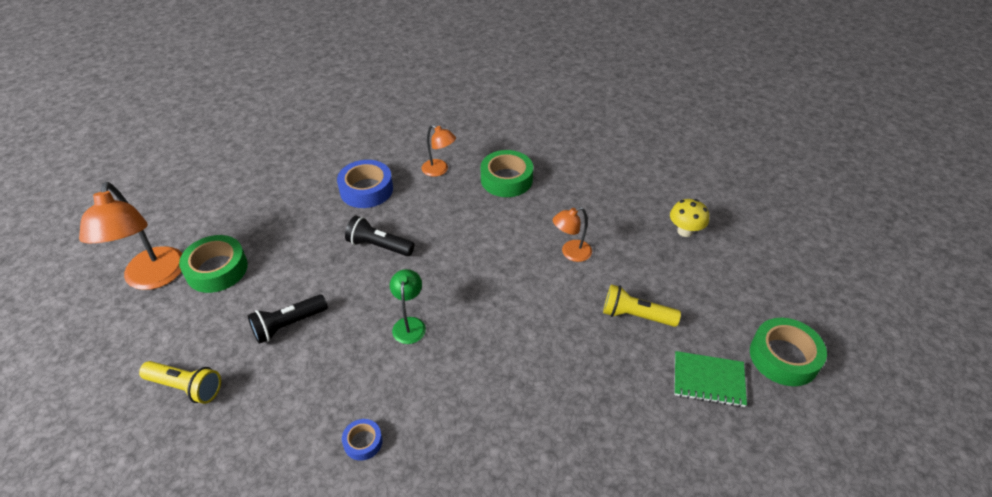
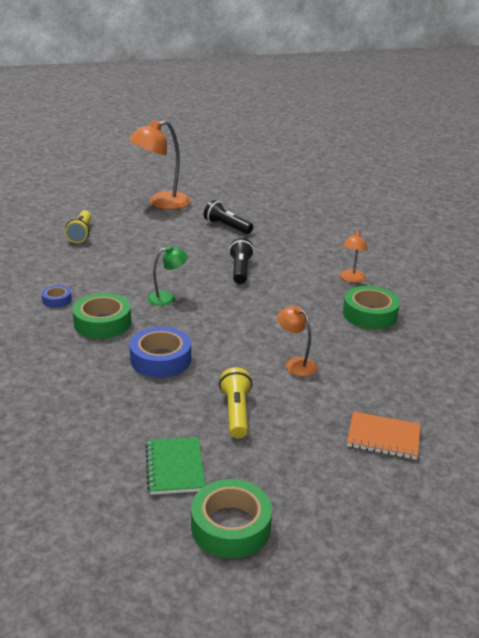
camera: 70 degrees right, 15 degrees down
green tape [179,235,248,293] -> green tape moved to [72,293,131,339]
black flashlight [248,294,328,344] -> black flashlight moved to [204,200,253,234]
blue tape [337,160,393,208] -> blue tape moved to [130,327,191,378]
yellow mushroom [670,199,709,237] -> orange notebook [347,411,421,460]

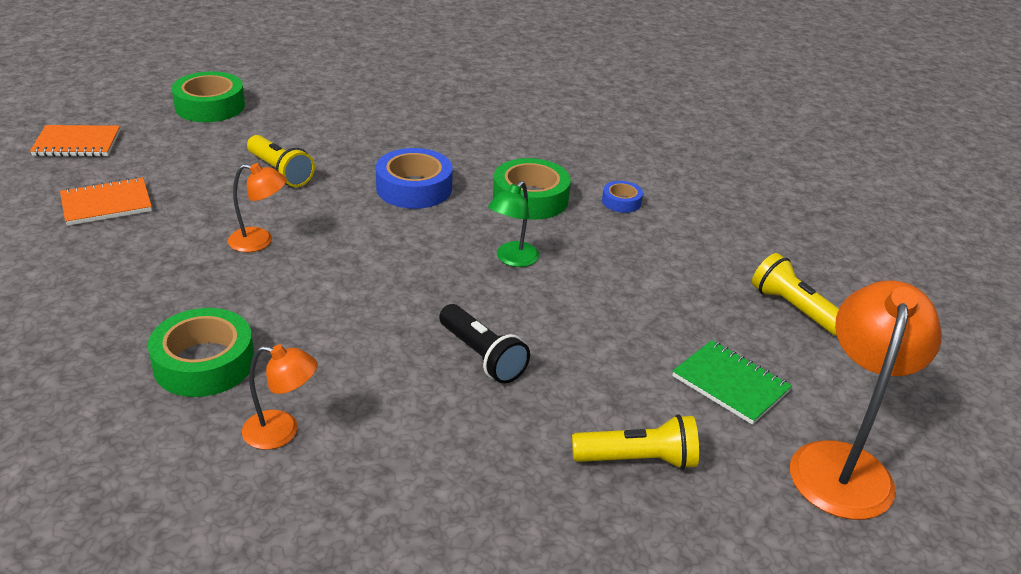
camera: 140 degrees right, 5 degrees up
green notebook [145,437,205,495] -> green notebook moved to [672,340,792,425]
black flashlight [204,200,253,234] -> yellow flashlight [572,414,699,470]
orange lamp [340,230,367,283] -> orange lamp turned 120 degrees clockwise [242,344,317,450]
none -> orange notebook [30,125,120,157]

